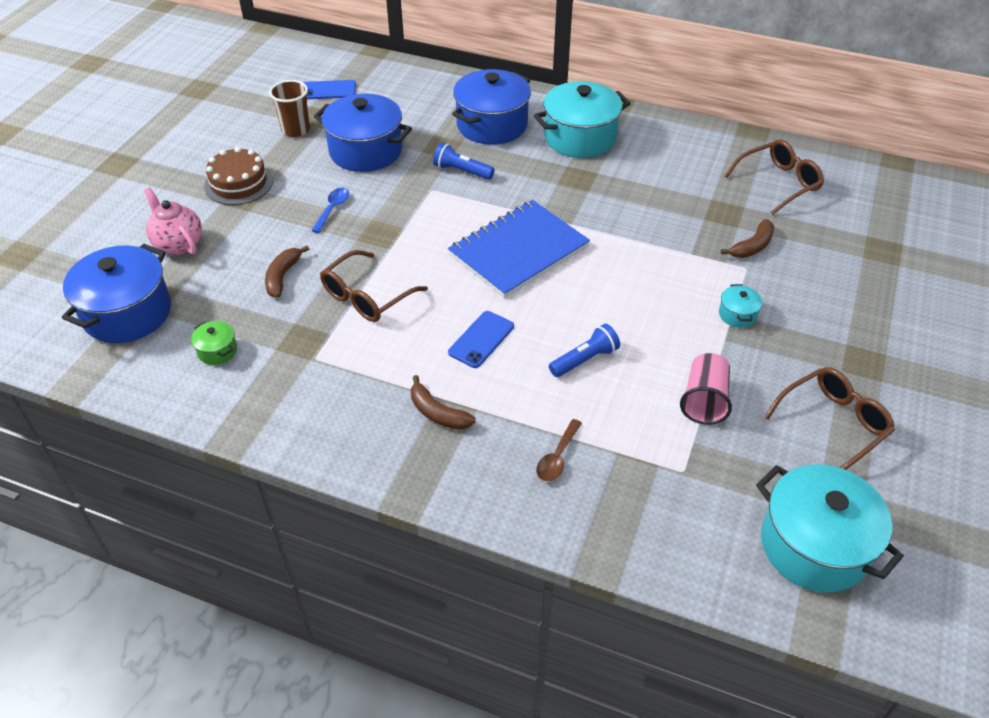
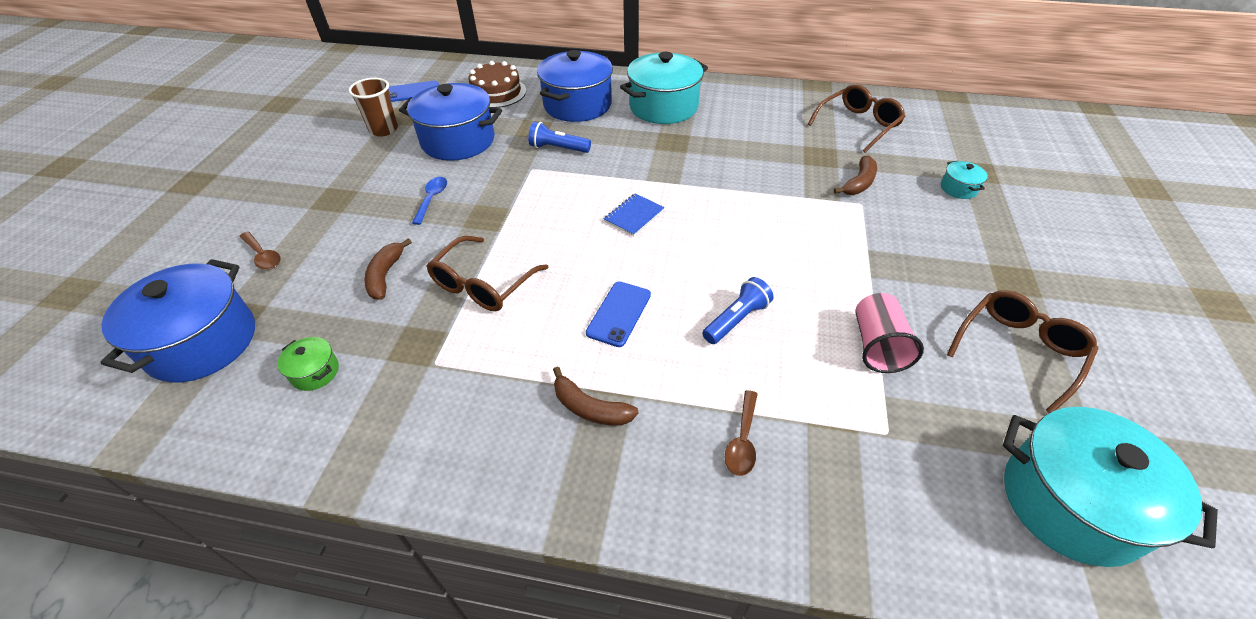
camera: 10 degrees left, 0 degrees up
pink teapot [144,188,202,255] -> brown spoon [239,232,281,270]
brown cake [204,147,273,205] -> brown cake moved to [469,61,526,108]
blue notebook [448,200,590,298] -> blue notebook [604,193,665,236], size x0.43
turquoise pot [719,284,763,328] -> turquoise pot moved to [941,161,988,199]

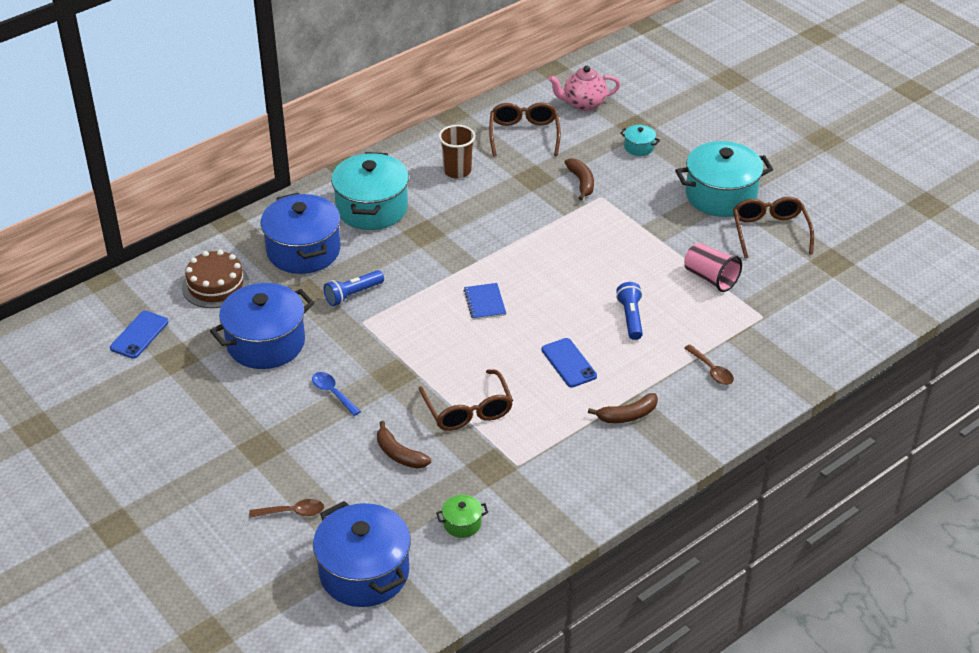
camera: 50 degrees left, 5 degrees down
brown cup [348,78,398,137] -> brown cup moved to [439,125,475,179]
turquoise pot [1003,407,1218,567] -> turquoise pot moved to [675,141,773,217]
none -> pink teapot [548,66,620,111]

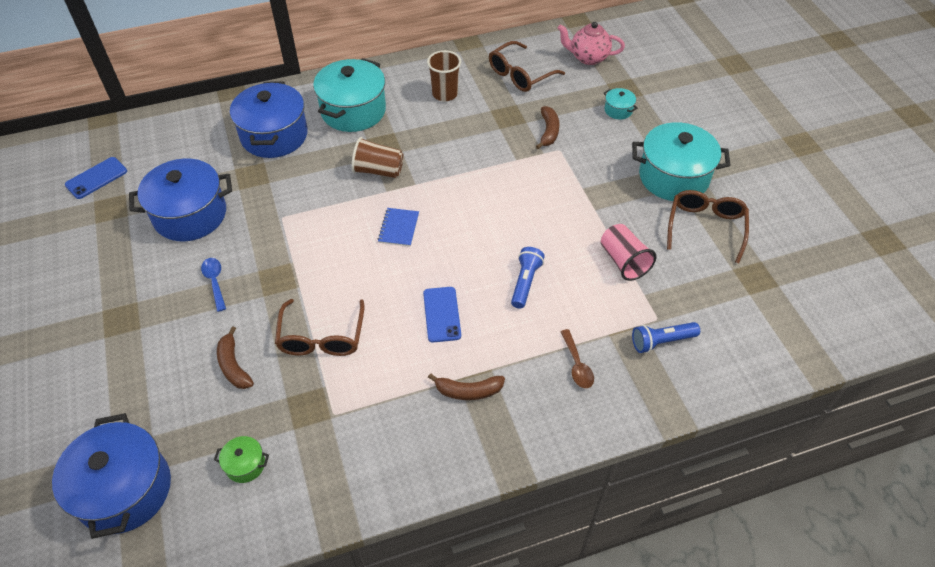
camera: 20 degrees right, 10 degrees up
brown cake [182,250,250,308] -> none
brown spoon [249,499,324,517] -> none
blue flashlight [324,270,384,306] -> blue flashlight moved to [632,322,700,353]
brown glasses [489,102,561,157] -> brown glasses turned 150 degrees counterclockwise [489,41,565,92]
none -> brown cup [352,137,404,178]

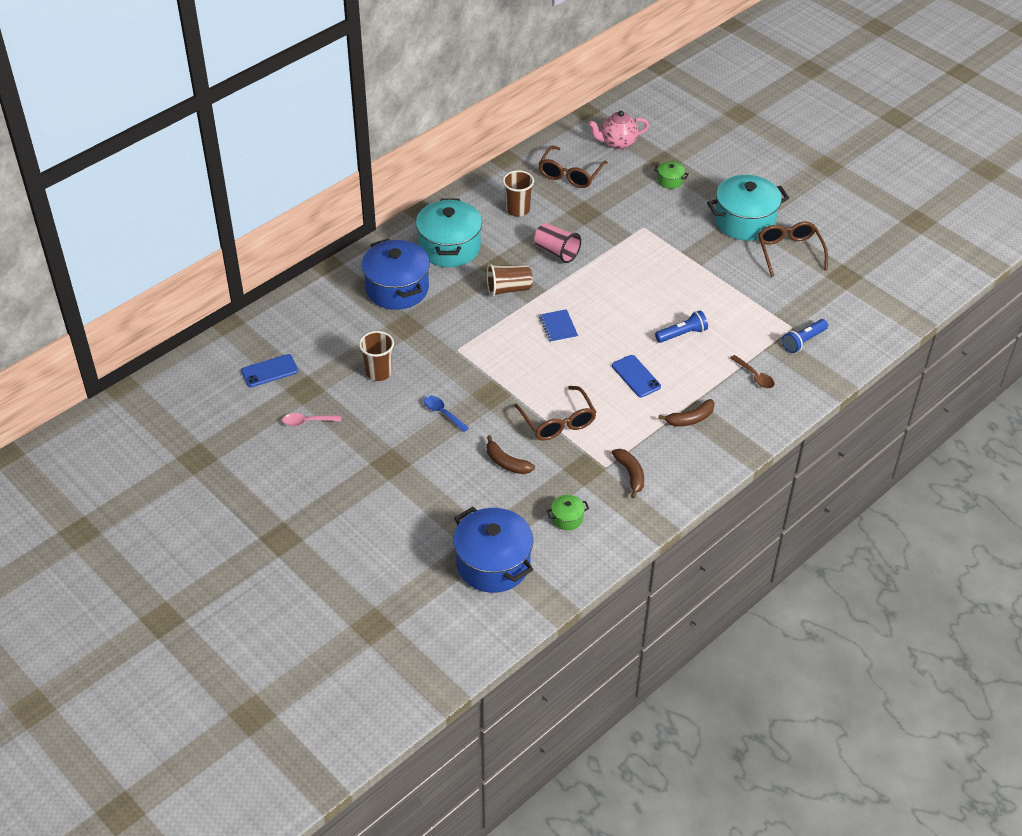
camera: 25 degrees left, 5 degrees down
blue phone [65,157,127,199] -> blue phone turned 45 degrees clockwise [241,354,298,387]
blue pot [129,159,232,241] -> brown cup [359,331,394,381]
blue flashlight [511,247,545,308] -> blue flashlight turned 75 degrees clockwise [655,310,708,343]
brown banana [536,106,559,149] -> brown banana moved to [612,449,644,498]
pink cup [601,224,657,281] -> pink cup moved to [534,223,581,263]
turquoise pot [604,88,638,120] -> green pot [654,161,689,189]
none -> pink spoon [282,413,341,426]

